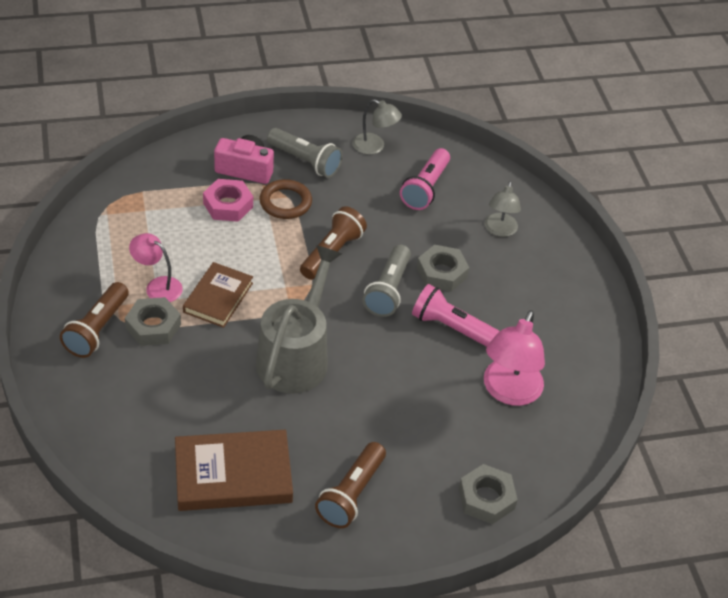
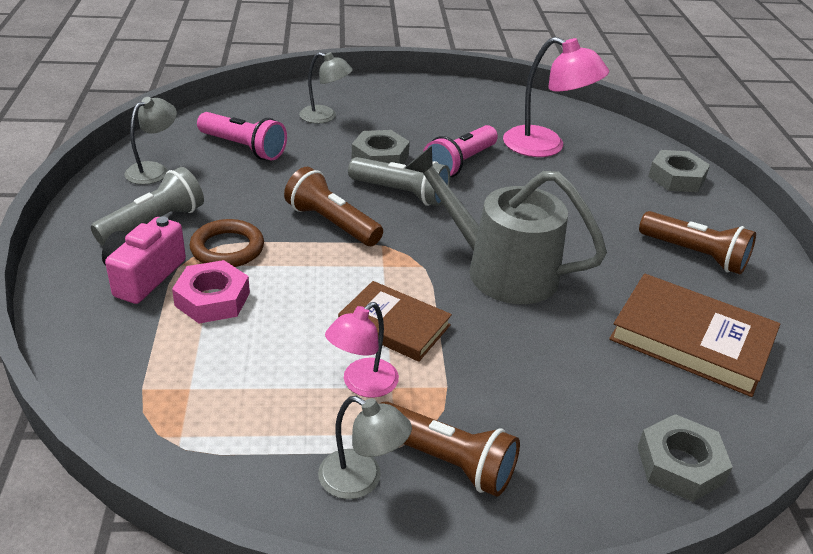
camera: 80 degrees left, 10 degrees down
grey nut [125,297,181,346] -> grey nut moved to [638,414,733,502]
brown book [175,430,293,511] -> brown book turned 60 degrees counterclockwise [609,273,780,397]
none -> grey lamp [318,396,412,499]

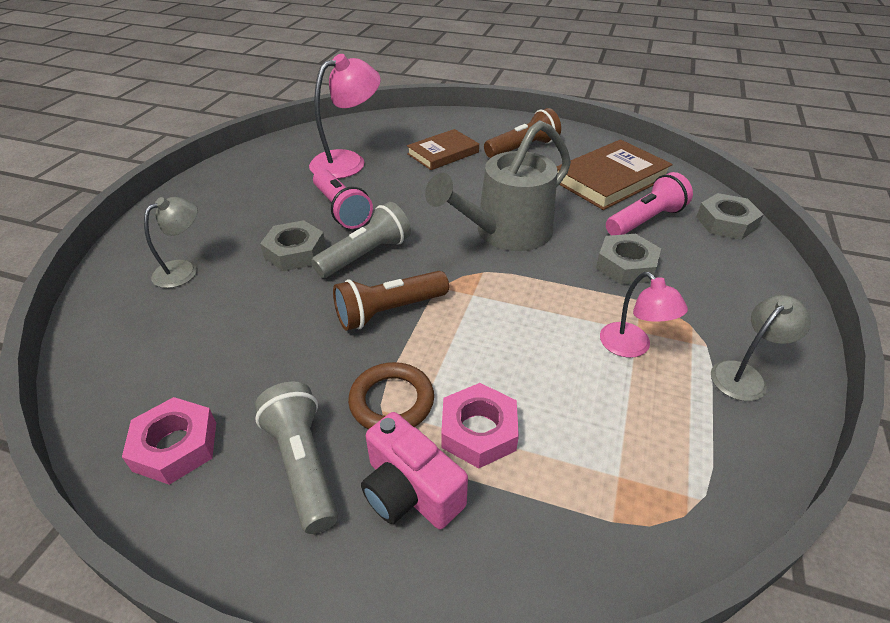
camera: 65 degrees left, 5 degrees up
grey lamp [125,97,177,185] -> pink nut [122,397,216,485]
pink flashlight [197,112,287,161] -> pink flashlight moved to [606,172,693,235]
brown book [338,281,452,362] -> brown book moved to [407,129,479,170]
brown flashlight [379,401,520,497] -> none
grey nut [648,150,710,192] -> grey nut moved to [596,234,661,285]

